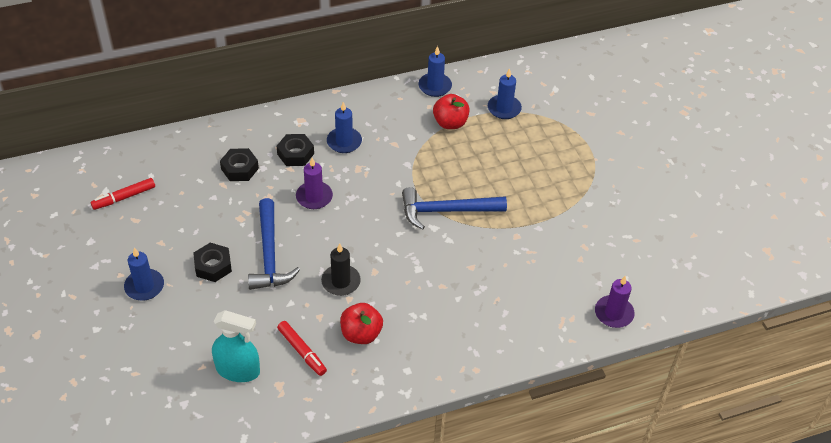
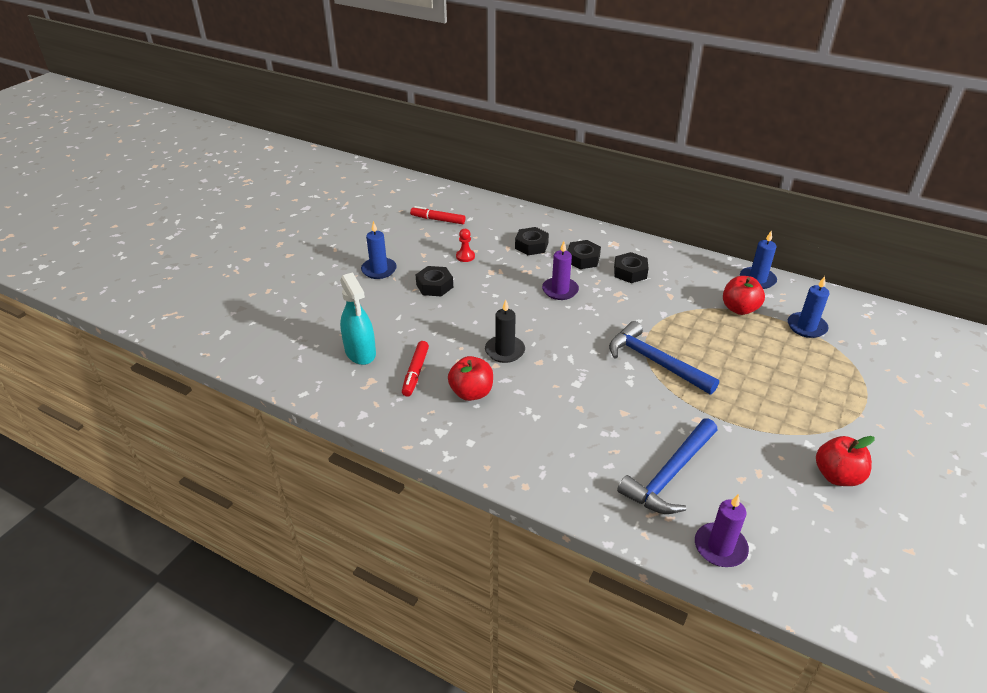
camera: 50 degrees right, 10 degrees down
blue hammer [248,198,300,290] -> blue hammer moved to [617,418,718,514]
blue candle [327,102,362,153] -> black nut [614,252,649,283]
none -> red pawn [456,229,475,262]
none -> red apple [816,436,875,486]

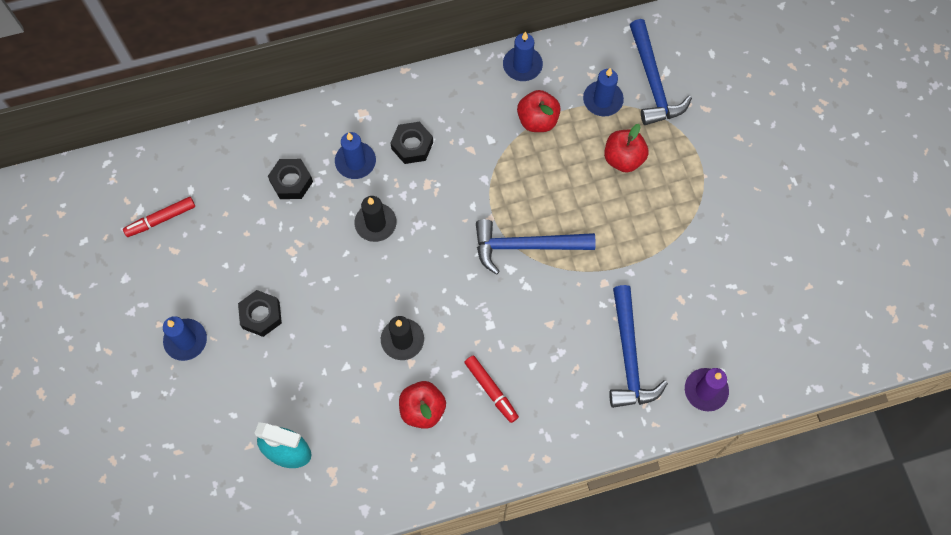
camera: 45 degrees left, 30 degrees up
red marker [402,341,429,397] -> red marker moved to [464,355,519,423]
red pawn [456,229,475,262] -> none
purple candle [542,241,579,300] -> black candle [354,196,397,242]
black nut [567,240,601,269] -> blue candle [335,132,376,179]
red apple [816,436,875,486] -> red apple moved to [604,124,648,173]
none -> blue hammer [630,19,692,125]

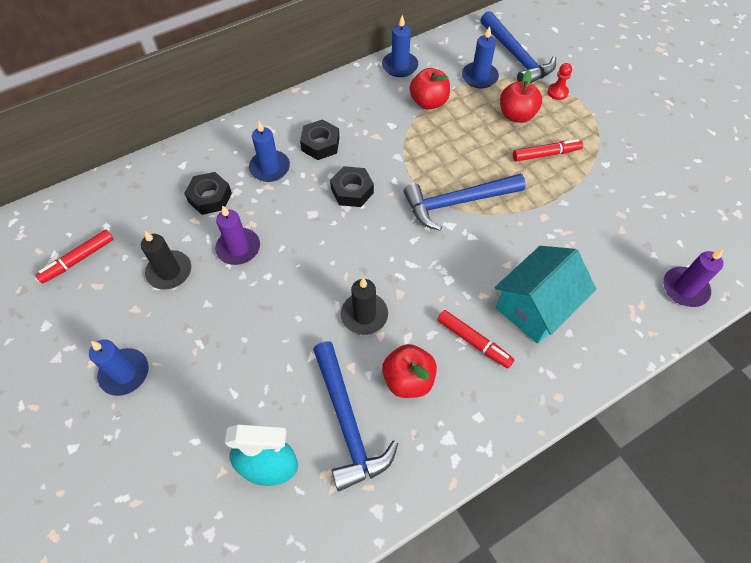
camera: 15 degrees left, 10 degrees down
black nut [238,290,282,337] -> black nut moved to [330,166,374,207]
black candle [354,196,397,242] -> black candle moved to [141,231,191,290]
blue hammer [609,285,668,408] -> blue hammer moved to [313,341,398,491]
none -> purple candle [215,205,260,265]
none -> turquoise house [495,246,596,344]
none -> red marker [513,139,583,162]
none -> red pawn [547,63,572,100]

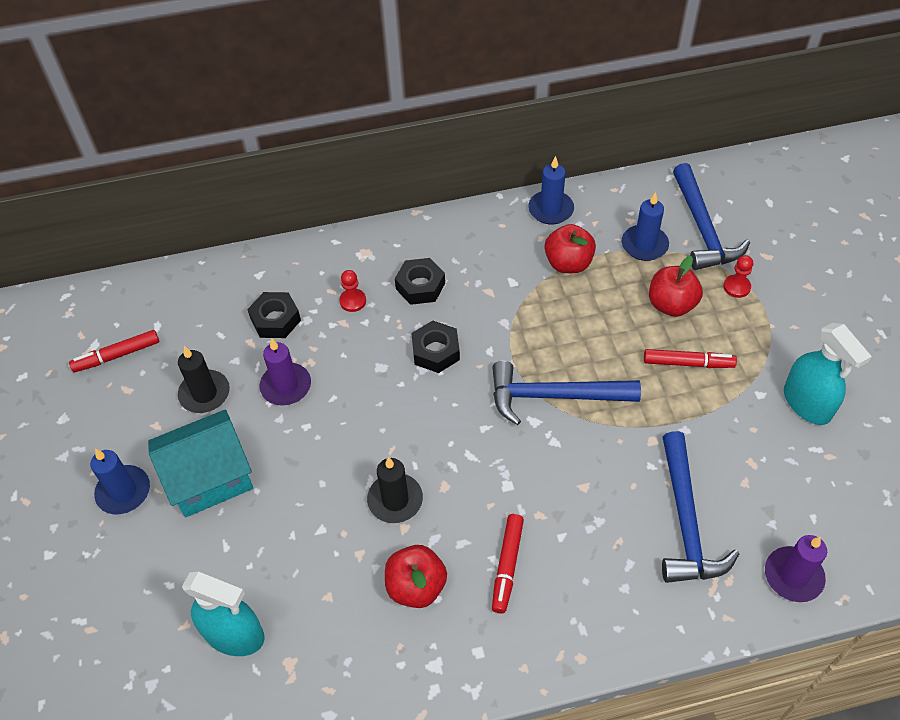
camera: 20 degrees right, 5 degrees down
blue candle [249,121,290,182] -> red pawn [339,270,366,312]
blue hammer [313,341,398,491] -> blue hammer moved to [662,431,739,583]
red marker [437,310,515,368] -> red marker turned 45 degrees clockwise [492,514,524,614]
turquoise house [495,246,596,344] -> turquoise house moved to [148,409,253,517]
none -> turquoise spray bottle [784,323,872,425]

